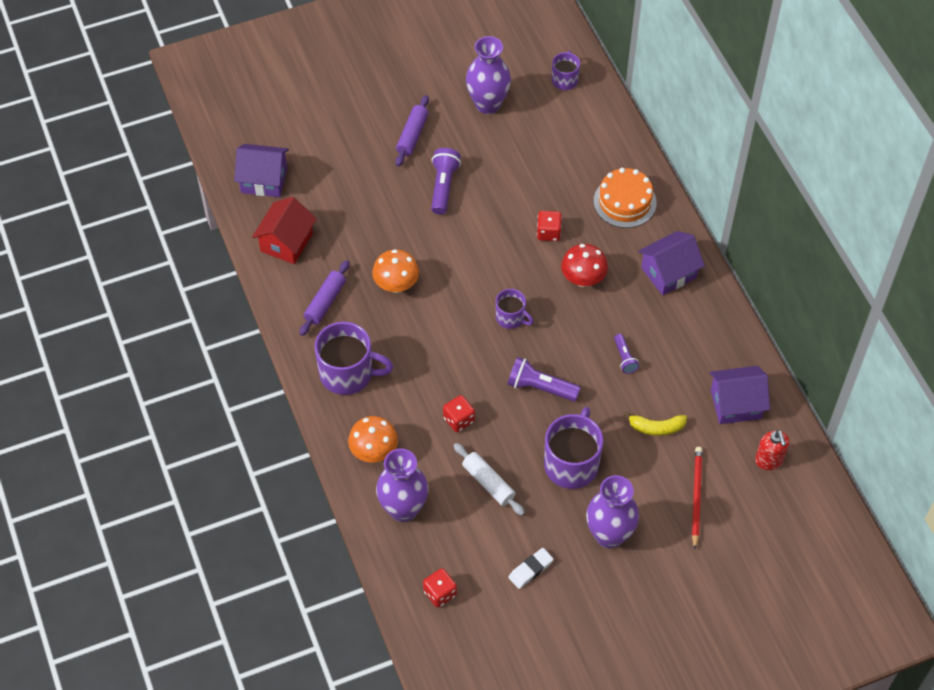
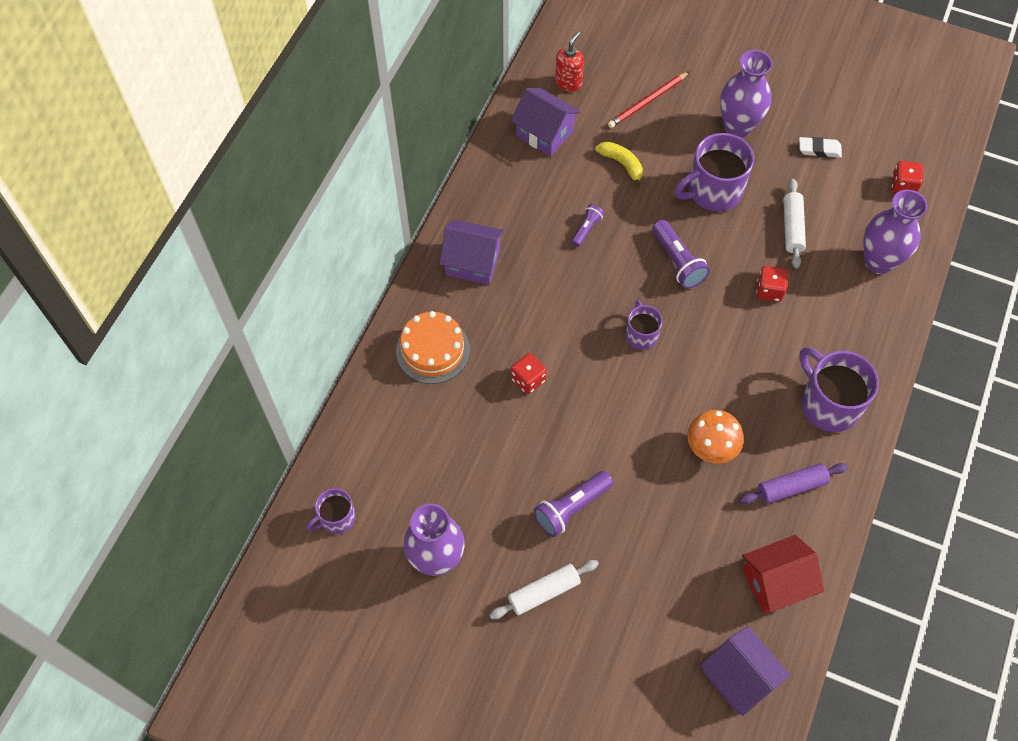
camera: 135 degrees left, 5 degrees up
orange mushroom [348,416,398,462] -> none
purple rolling pin [395,95,429,167] -> white rolling pin [489,560,599,619]
red mushroom [561,244,608,287] -> none

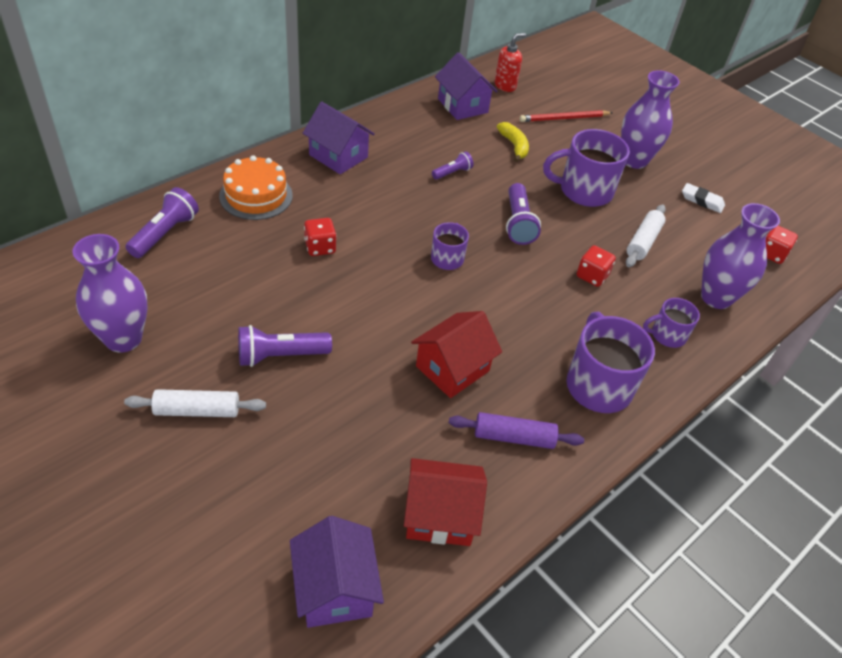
camera: 20 degrees right, 15 degrees down
purple mug [306,488,356,534] -> purple mug moved to [643,298,700,348]
orange mushroom [687,410,744,463] -> red house [411,311,502,398]
none -> purple flashlight [125,187,199,258]

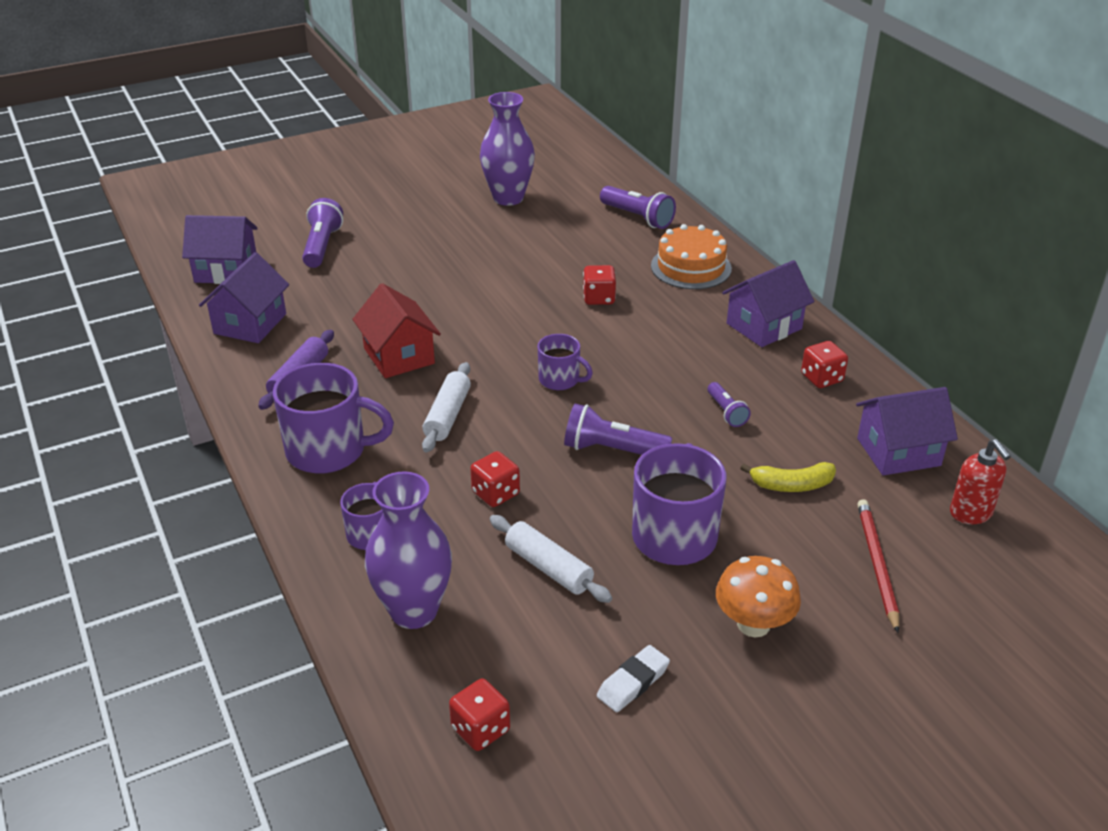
camera: 110 degrees right, 10 degrees down
white rolling pin [124,389,266,417] -> white rolling pin moved to [422,362,471,453]
purple flashlight [238,325,332,367] -> purple flashlight moved to [302,198,343,268]
red house [404,458,487,546] -> purple house [199,252,289,343]
purple vase [621,70,680,169] -> orange mushroom [716,556,801,637]
none -> red dice [801,341,848,388]

